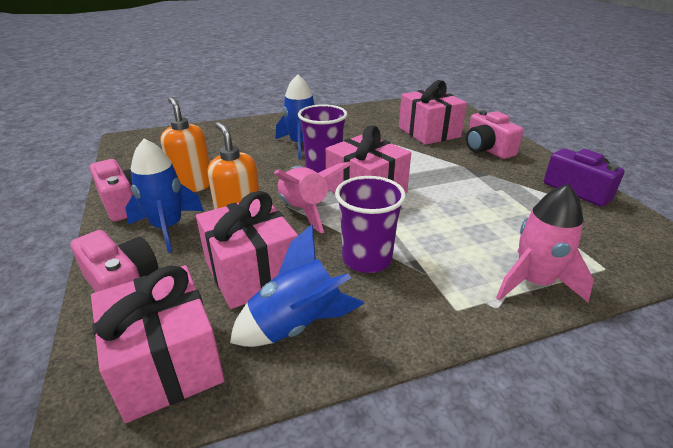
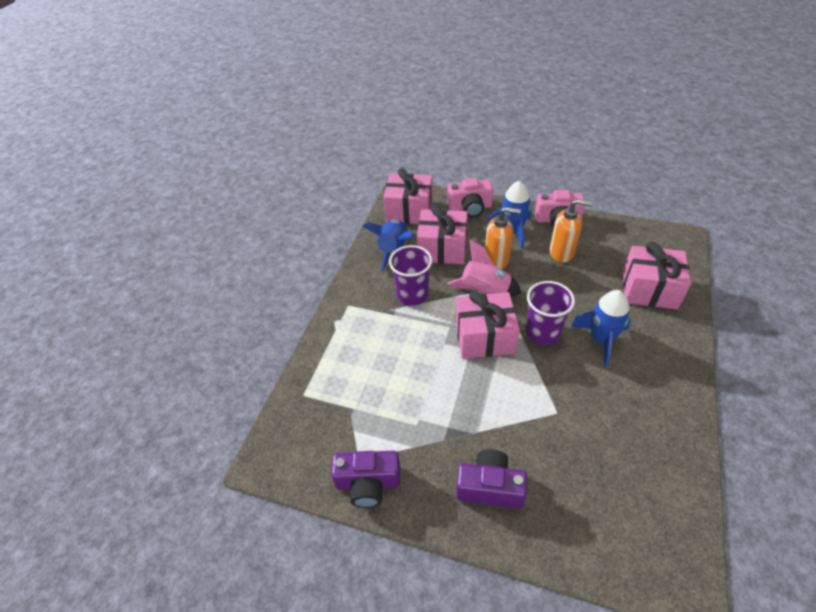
camera: 130 degrees right, 15 degrees up
pink gift [399,80,467,145] -> pink gift moved to [623,242,691,309]
pink camera [466,110,523,159] -> purple camera [456,449,527,508]
pink rocket [496,184,594,303] -> none

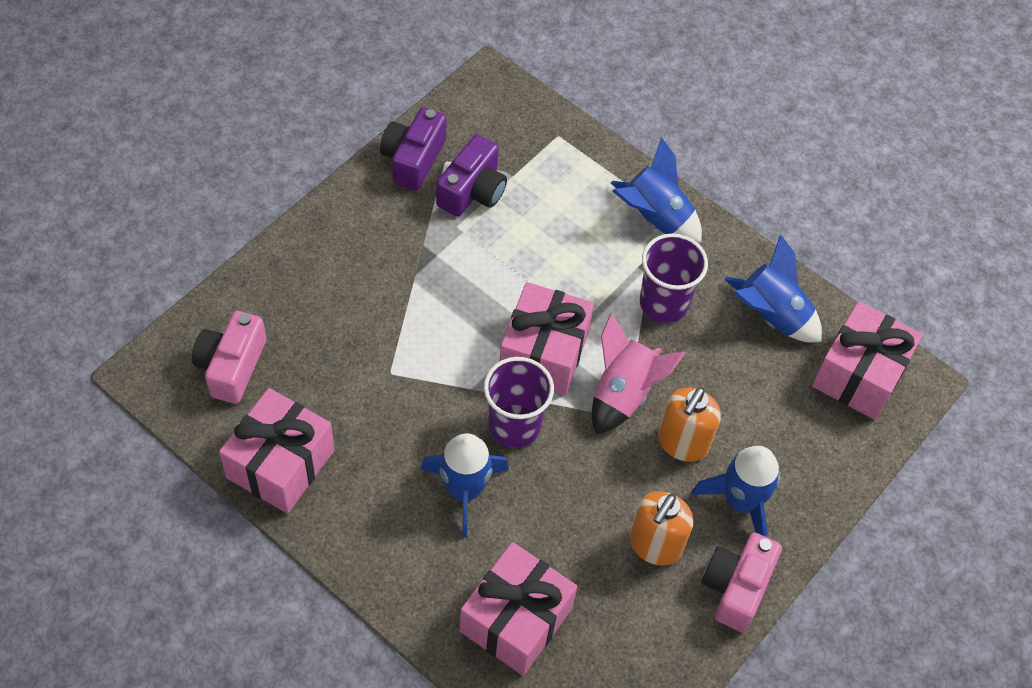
camera: 105 degrees right, 10 degrees up
pink gift [417,204,468,264] -> pink gift moved to [219,388,335,514]
pink camera [447,178,493,217] -> pink camera moved to [192,311,266,404]
purple camera [456,449,527,508] -> purple camera moved to [436,134,507,217]
none -> blue rocket [611,137,702,243]

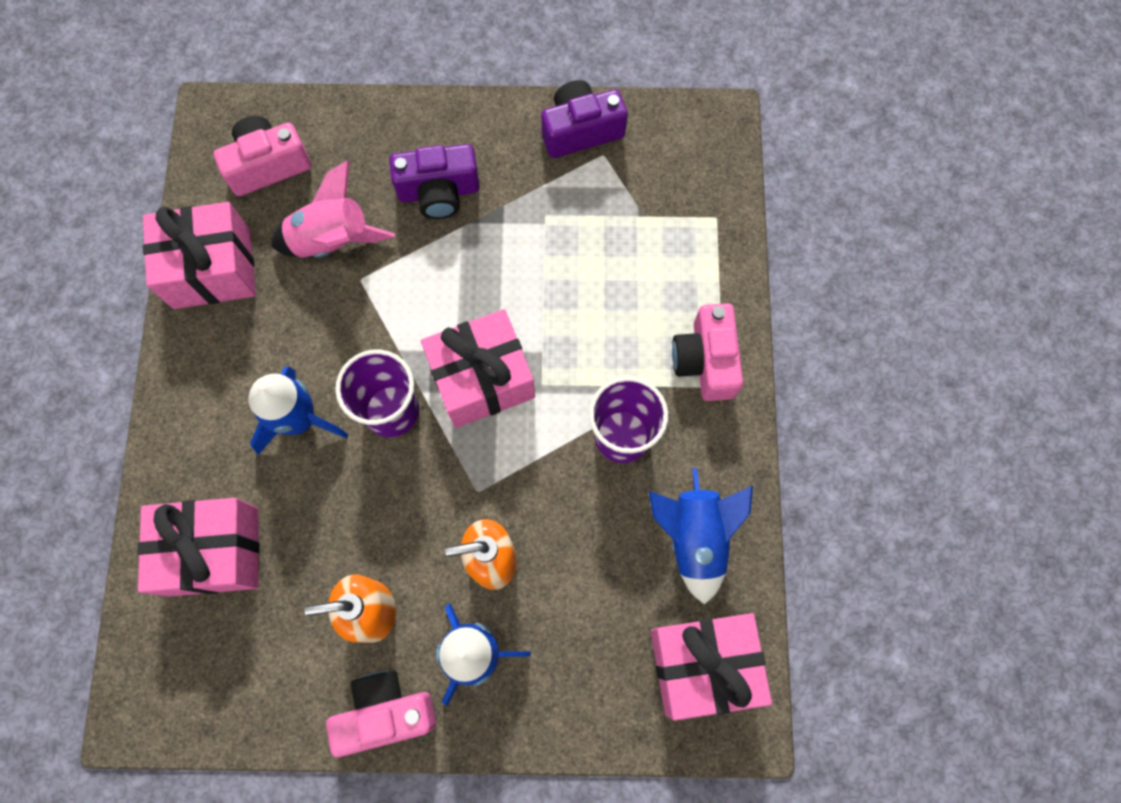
camera: 55 degrees right, 15 degrees up
purple camera [436,134,507,217] -> purple camera moved to [389,144,480,219]
pink rocket [592,313,685,434] -> pink rocket moved to [271,160,395,258]
blue rocket [611,137,702,243] -> pink camera [672,303,743,401]

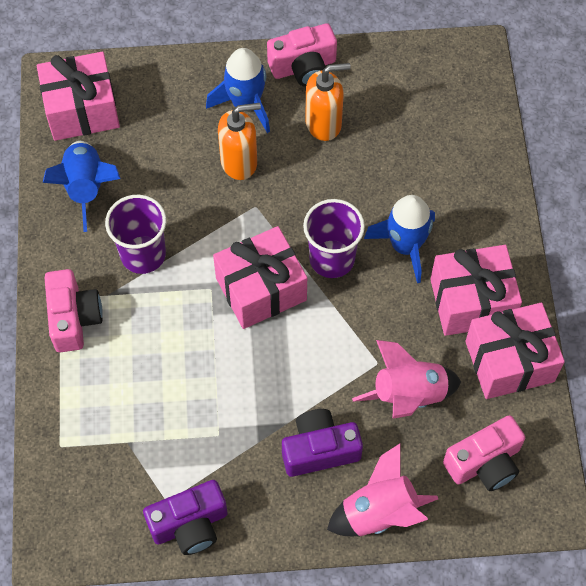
camera: 175 degrees right, 10 degrees down
pink gift [138,498,260,597] -> pink gift moved to [430,245,522,336]
none -> pink rocket [327,443,438,536]

